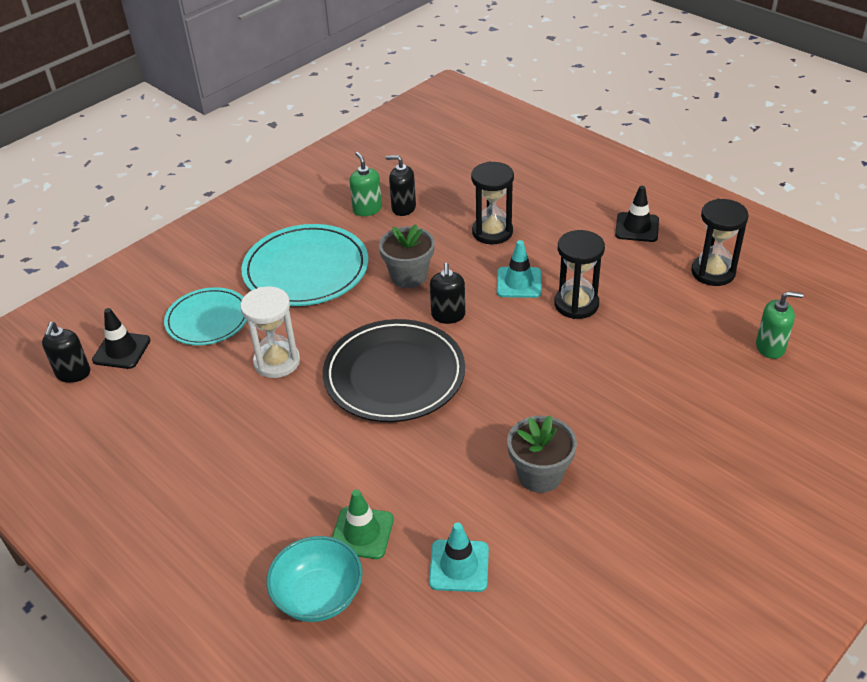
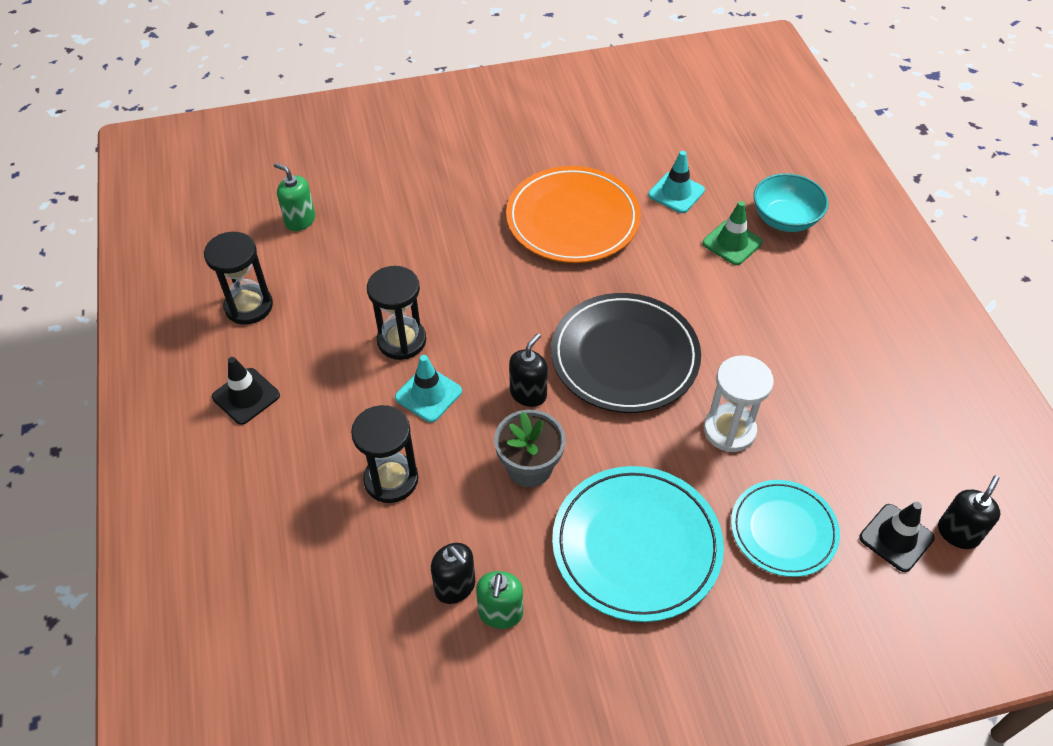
camera: 150 degrees left, 10 degrees up
grey flower pot [507,416,577,493] -> orange plate [506,166,641,263]

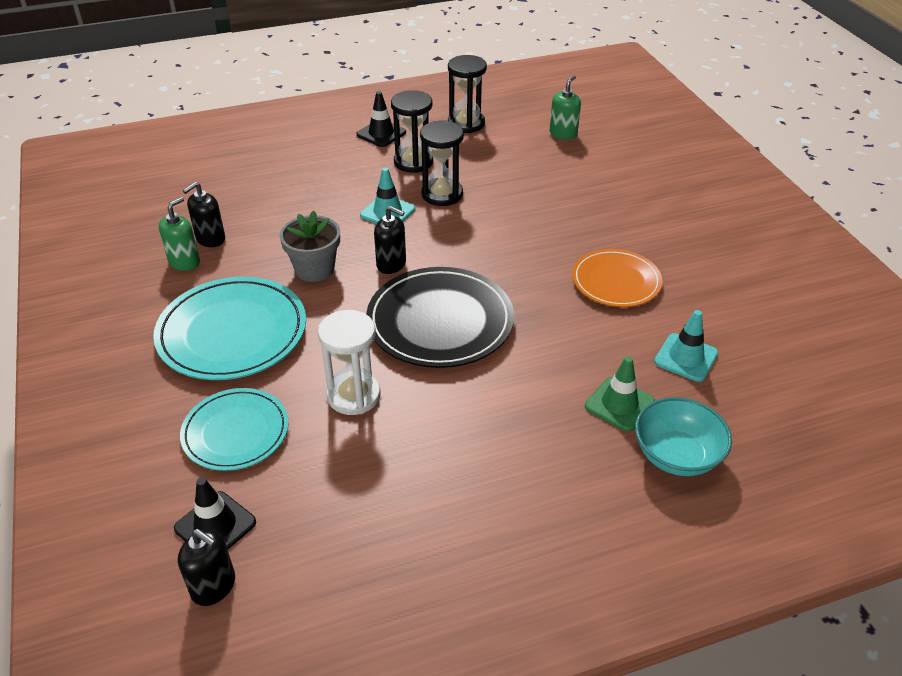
camera: 85 degrees right, 10 degrees down
black hourglass [351,405,418,503] -> black hourglass moved to [391,90,433,173]
green soap dispenser [476,571,523,629] -> green soap dispenser turned 120 degrees clockwise [159,197,200,271]
orange plate [506,166,641,263] -> orange plate [572,249,662,307], size x0.64

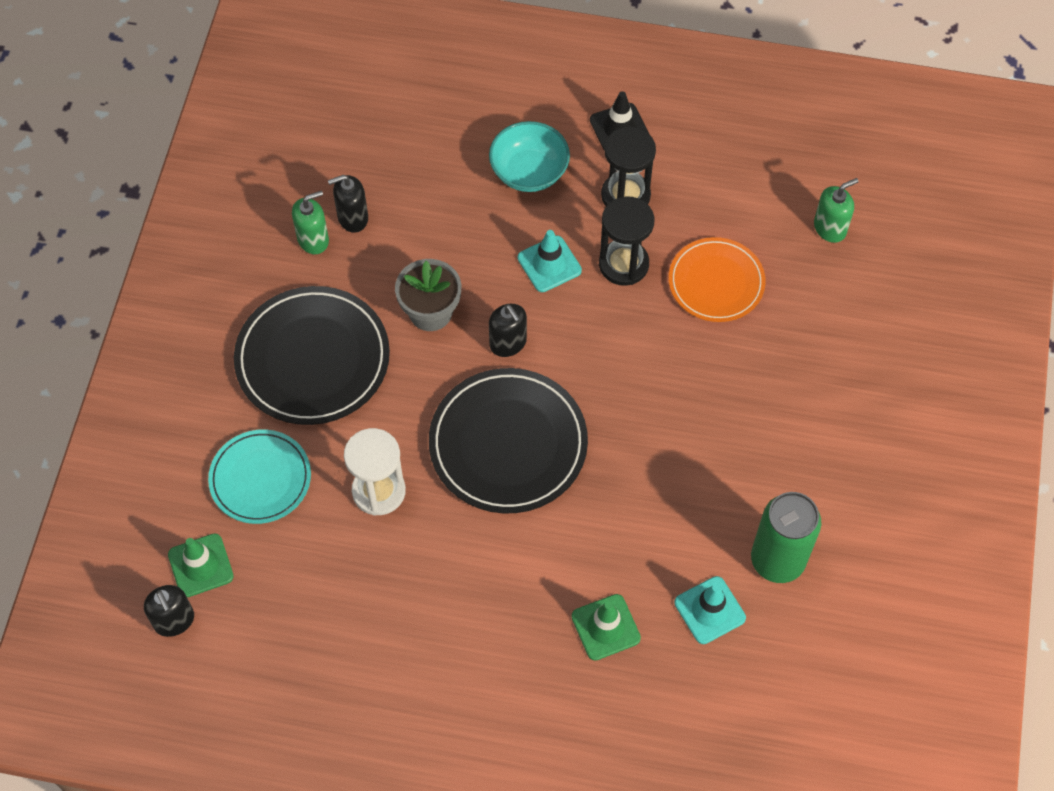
camera: 30 degrees right, 20 degrees up
turquoise plate [153,277,306,380] -> black plate [234,286,390,425]
black traffic cone [174,478,256,549] -> green traffic cone [168,533,234,597]
black hourglass [448,55,487,133] -> none
orange plate [572,249,662,307] -> orange plate moved to [669,237,766,322]
turquoise bowl [635,397,732,476] -> turquoise bowl moved to [489,121,570,192]
none -> green can [751,492,821,583]

